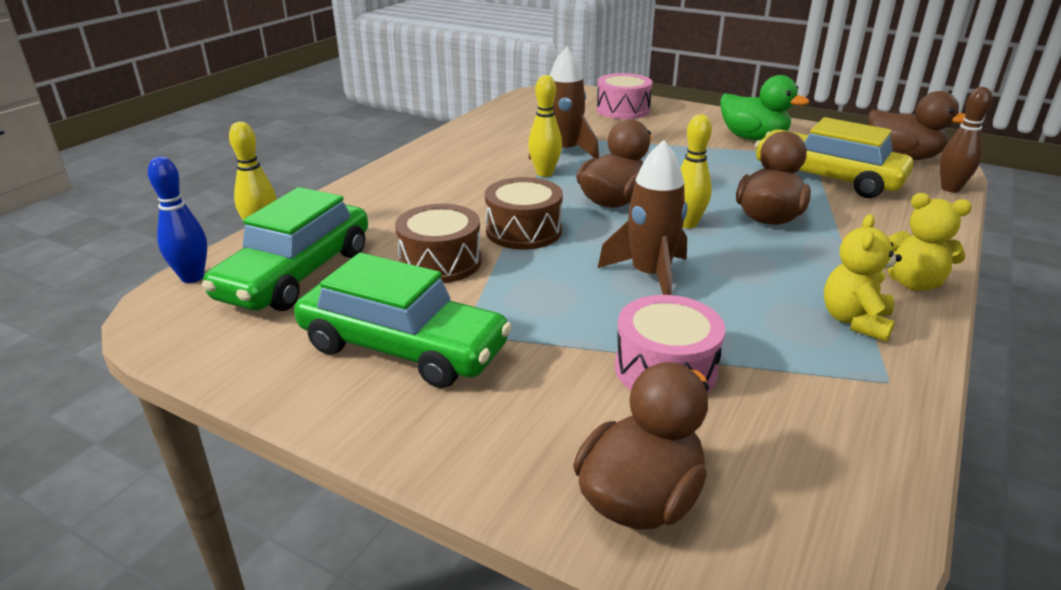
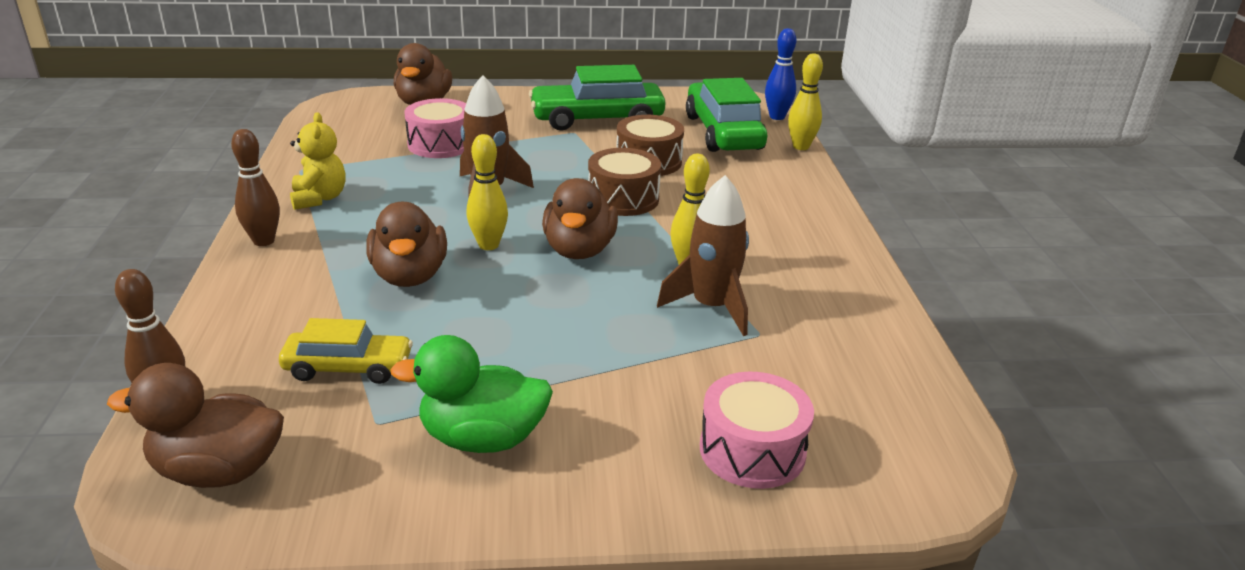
camera: 145 degrees right, 0 degrees up
yellow car [755,117,913,198] -> yellow car [279,318,413,384], size x0.59
yellow teddy bear [887,193,972,291] -> brown bowling pin [231,129,280,246]

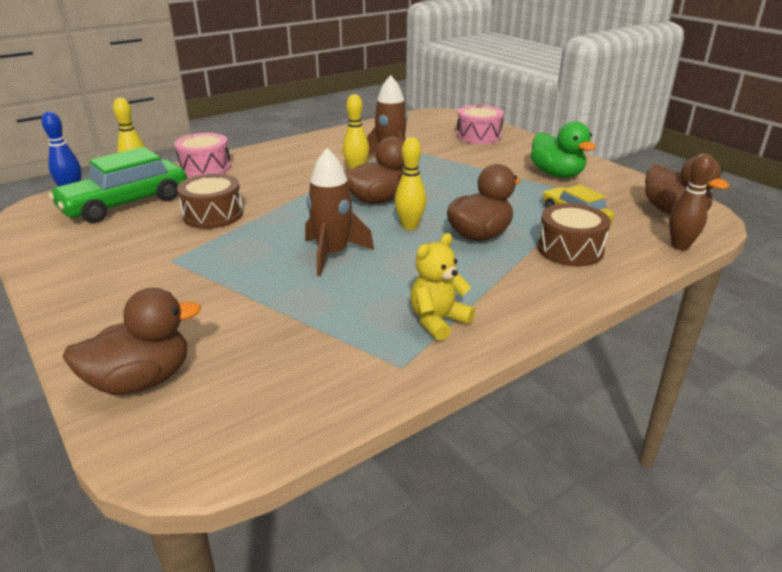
camera: 120 degrees left, 0 degrees up
brown bowling pin [231,129,280,246] -> none
pink drum [404,98,466,158] -> pink drum moved to [174,133,231,177]
green car [529,65,666,131] -> none
brown drum [588,148,661,216] -> brown drum moved to [537,203,611,266]

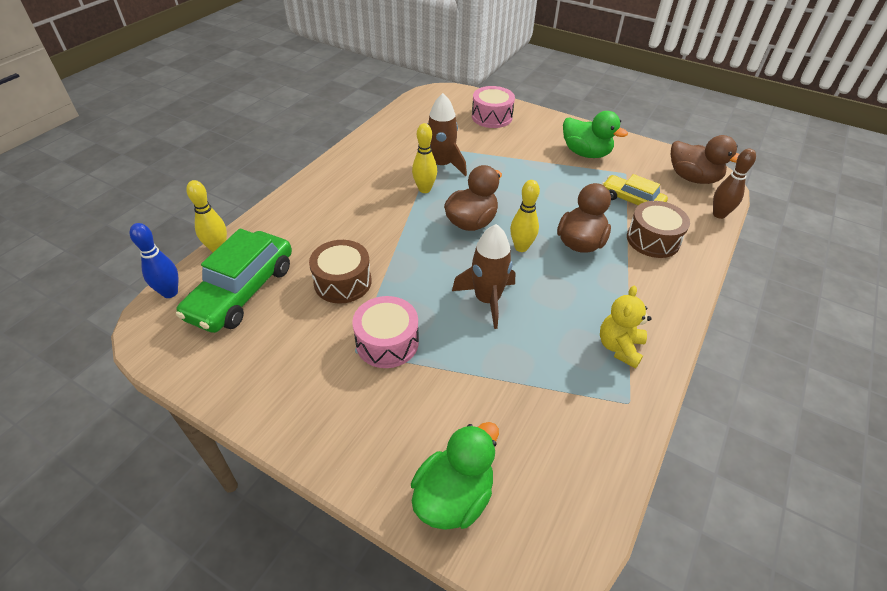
camera: 25 degrees left, 15 degrees up
brown duck [63,288,201,395] -> green duck [411,422,499,530]
pink drum [174,133,231,177] -> pink drum moved to [352,296,419,368]

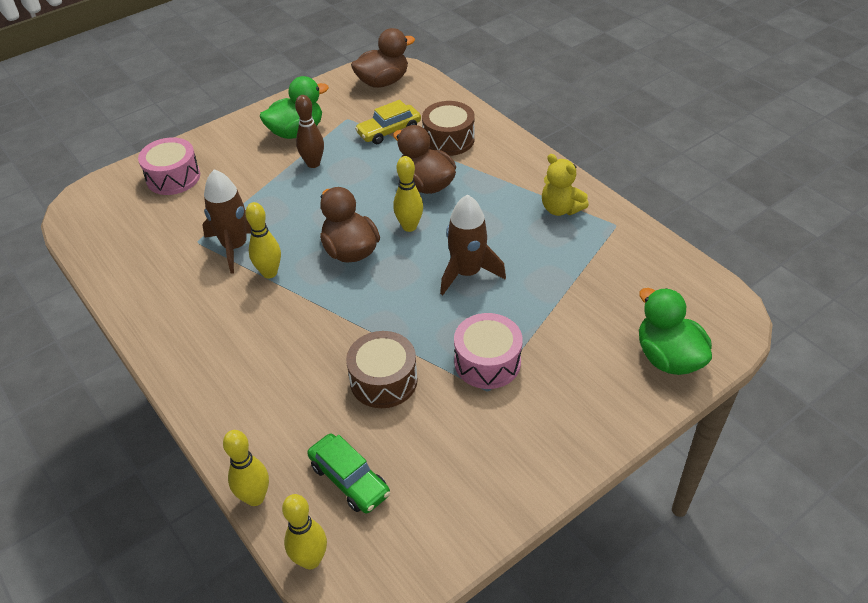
camera: 65 degrees left, 0 degrees up
blue bowling pin [130,223,178,298] -> yellow bowling pin [282,494,327,569]
green car [176,228,292,333] -> green car [307,433,390,514], size x0.59
brown bowling pin [713,149,756,219] -> brown bowling pin moved to [295,95,324,168]

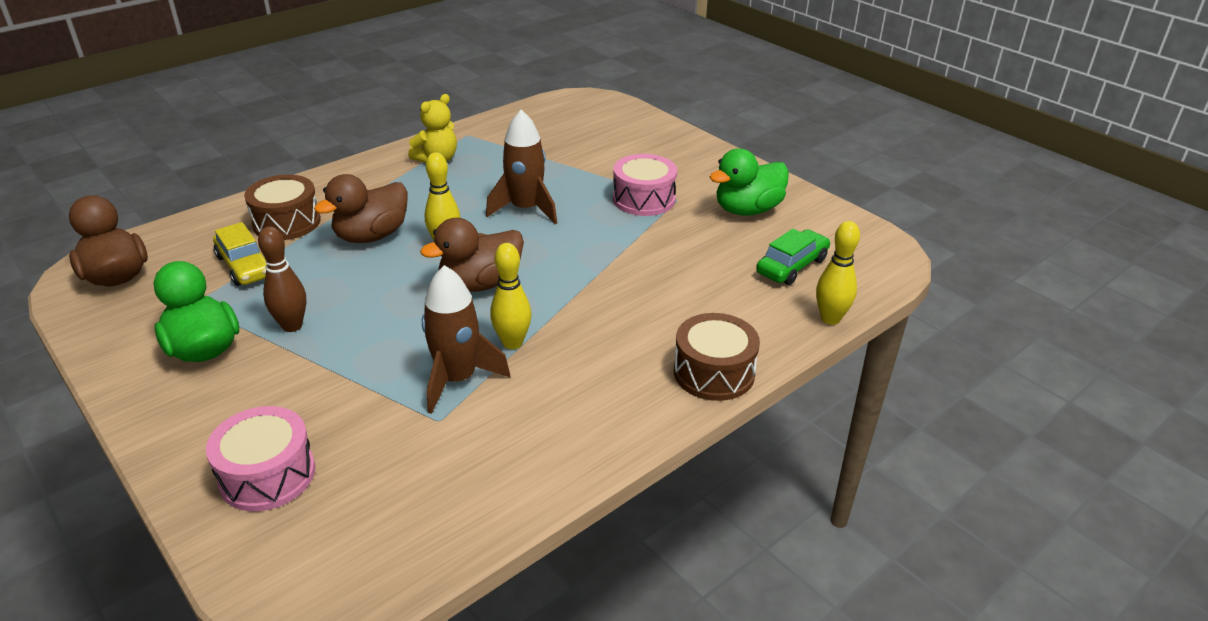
camera: 95 degrees left, 10 degrees down
yellow bowling pin [282,494,327,569] -> none
brown drum [346,331,418,408] -> brown drum moved to [674,313,760,401]
green duck [639,288,712,375] -> green duck moved to [710,148,789,216]

